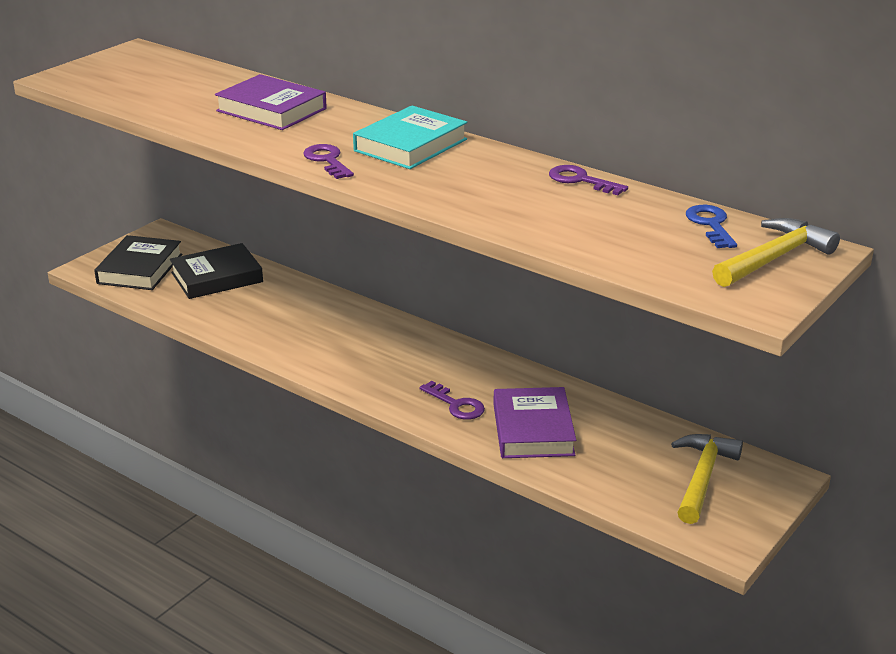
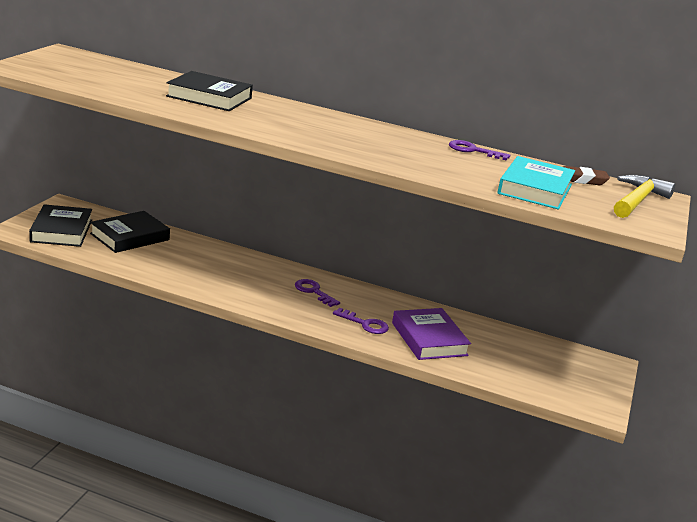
camera: 20 degrees left, 5 degrees down
purple book [215,74,327,130] -> black book [166,71,253,111]
purple key [303,144,354,179] -> purple key moved to [295,279,340,307]
turquoise book [353,105,467,169] -> turquoise book moved to [498,156,575,210]
yellow hammer [671,434,743,524] -> none
blue key [686,205,737,248] -> brown eraser [563,166,610,185]

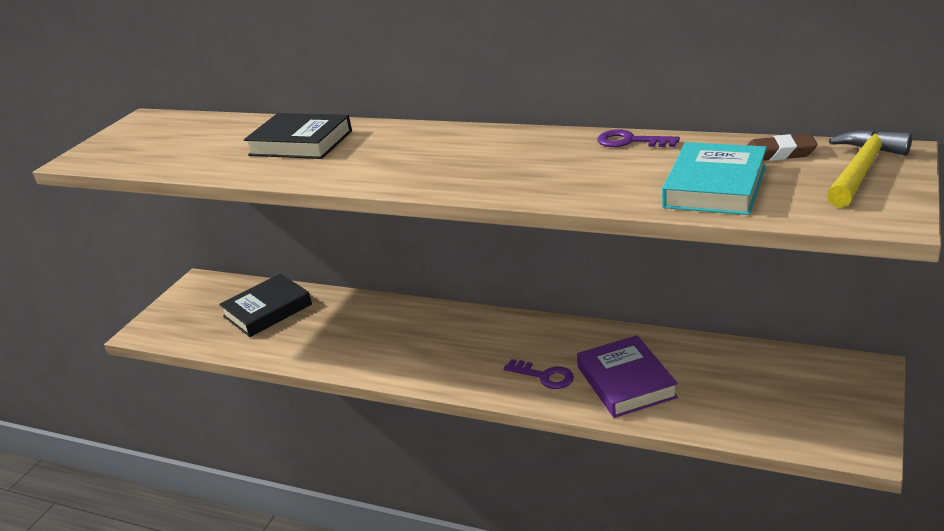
camera: 10 degrees right, 5 degrees up
black book [29,204,92,247] -> none
purple key [295,279,340,307] -> none

